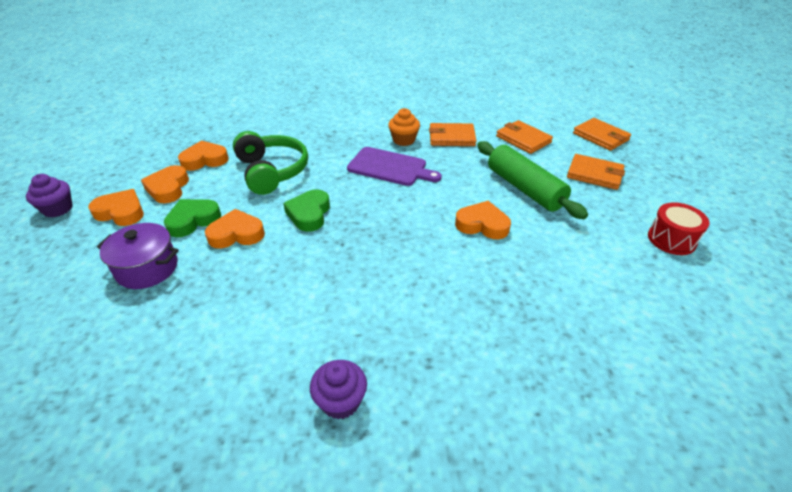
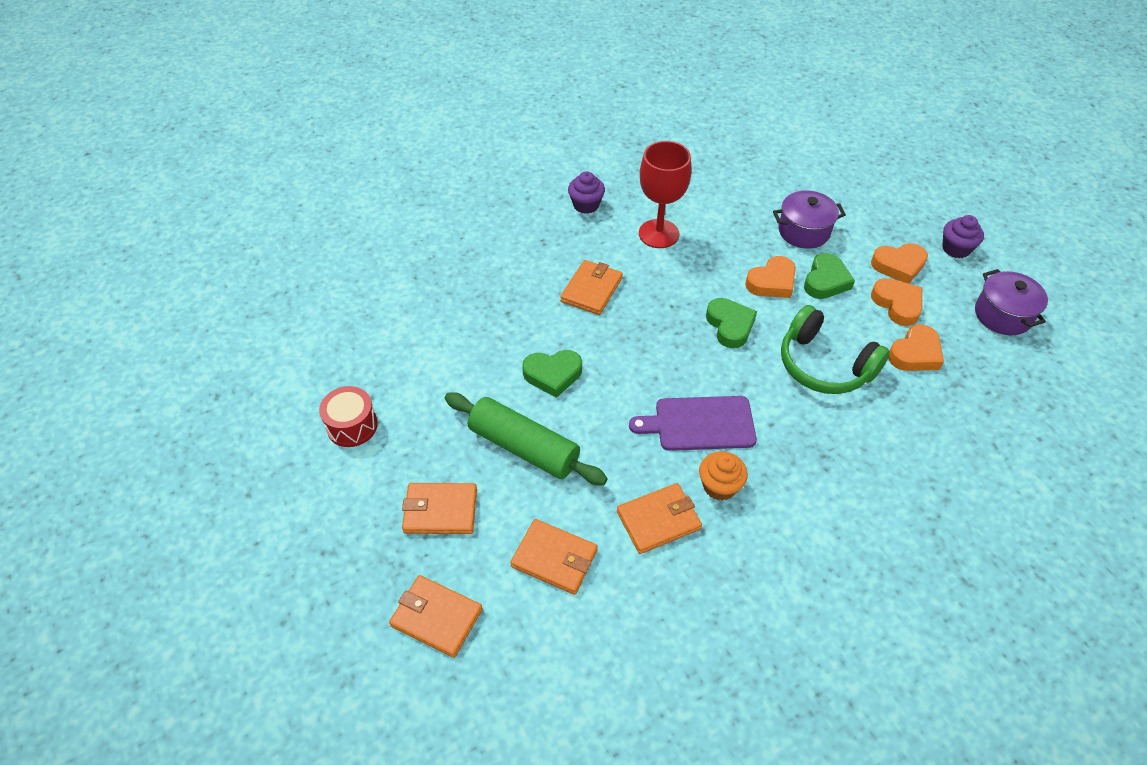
camera: 155 degrees right, 10 degrees up
orange heart [455,201,511,239] -> green heart [522,350,582,398]
none -> orange wallet [560,260,623,315]
none -> red goblet [639,141,692,248]
none -> purple pot [975,269,1048,335]

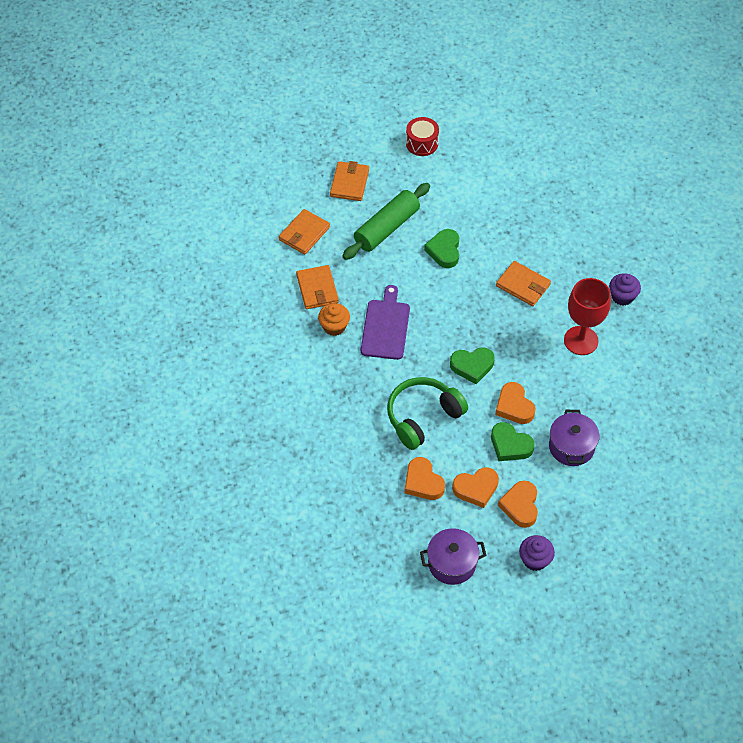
camera: 100 degrees right, 5 degrees up
orange wallet [389,575,483,658] -> none

